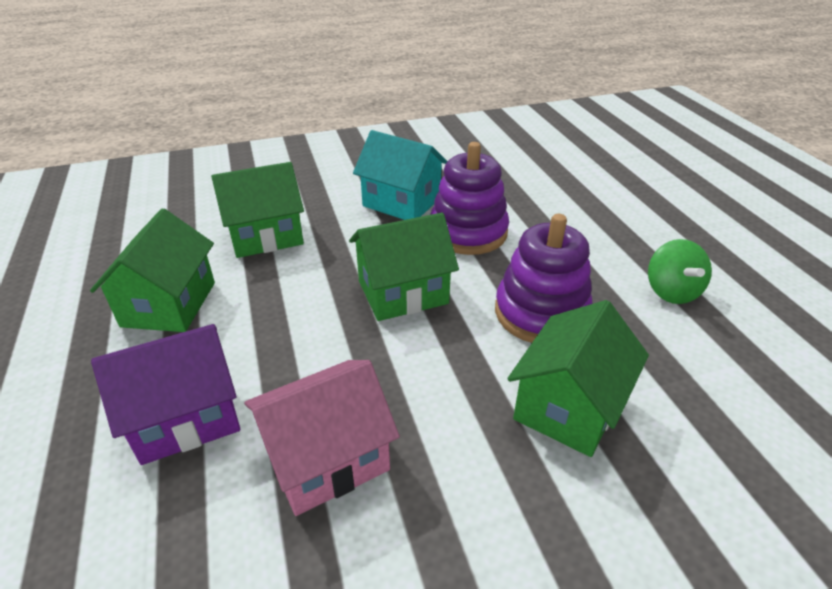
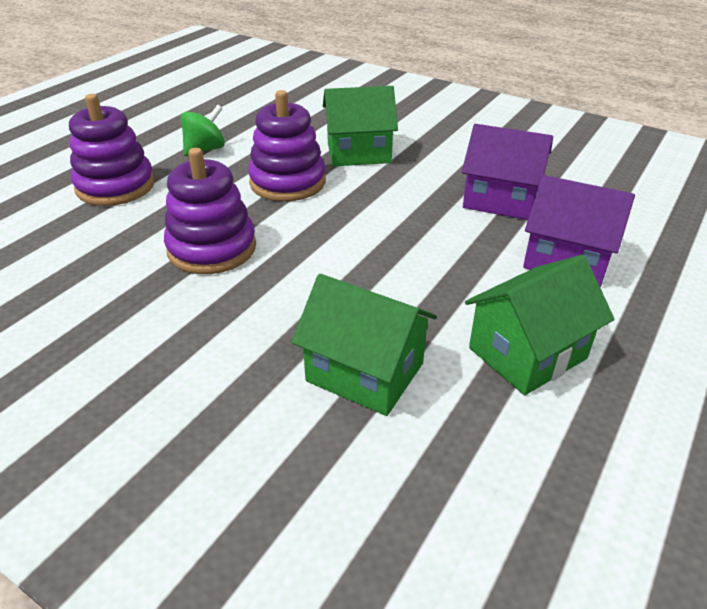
camera: 130 degrees left, 0 degrees up
pink house [244,360,400,516] -> purple house [462,124,553,220]
green house [349,213,459,321] -> none
turquoise house [353,130,447,220] -> none
none -> purple stacking toy [69,94,155,206]

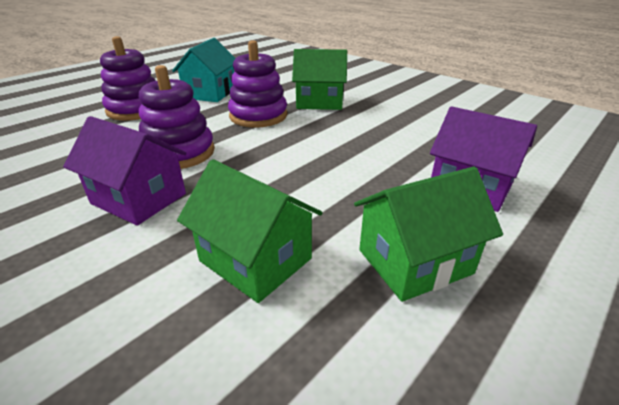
camera: 10 degrees right, 5 degrees down
green spinning top [181,104,225,156] -> turquoise house [172,38,236,102]
purple house [462,124,553,220] -> purple house moved to [63,116,187,226]

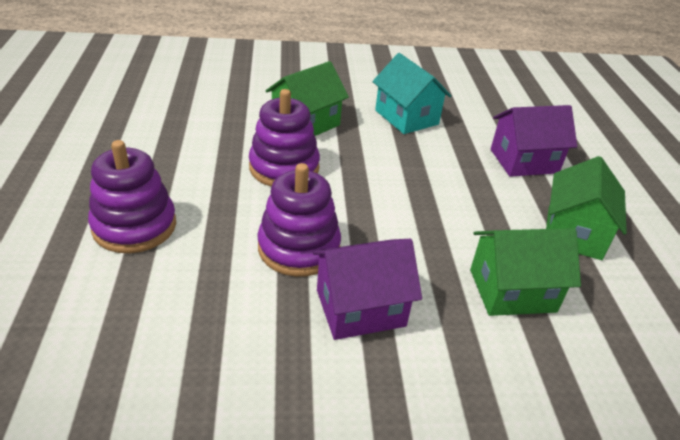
camera: 50 degrees left, 5 degrees up
turquoise house [172,38,236,102] -> turquoise house moved to [372,53,451,134]

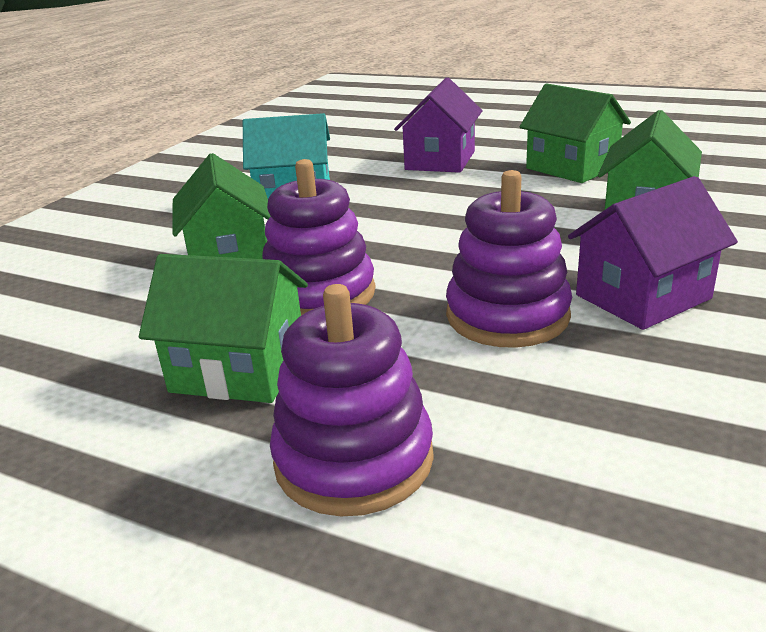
camera: 55 degrees left, 10 degrees down
purple house [312,239,422,340] -> purple house turned 45 degrees clockwise [568,176,738,330]
none -> green house [139,254,308,403]

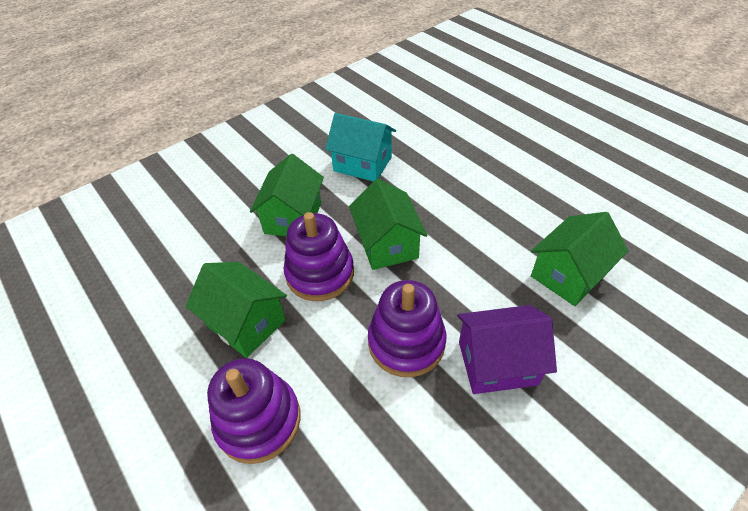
camera: 25 degrees right, 20 degrees up
purple house [394,77,483,173] -> none
green house [520,84,631,183] -> green house moved to [349,179,428,270]

